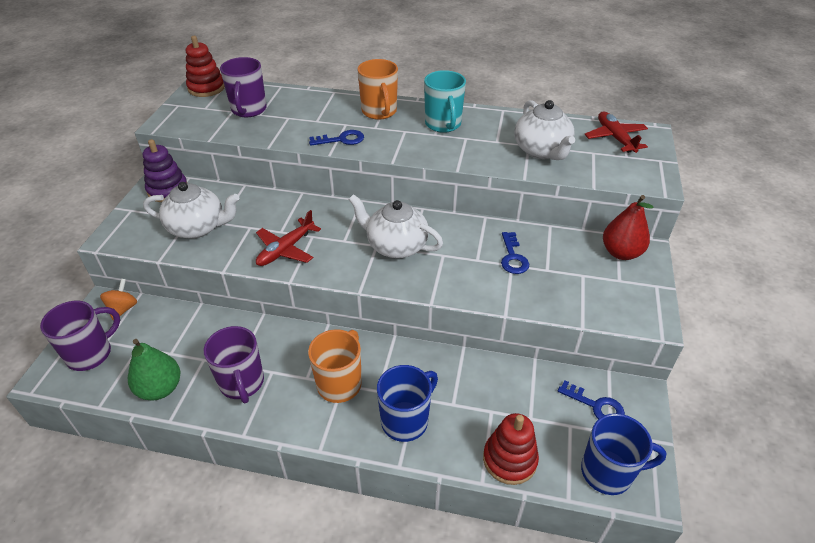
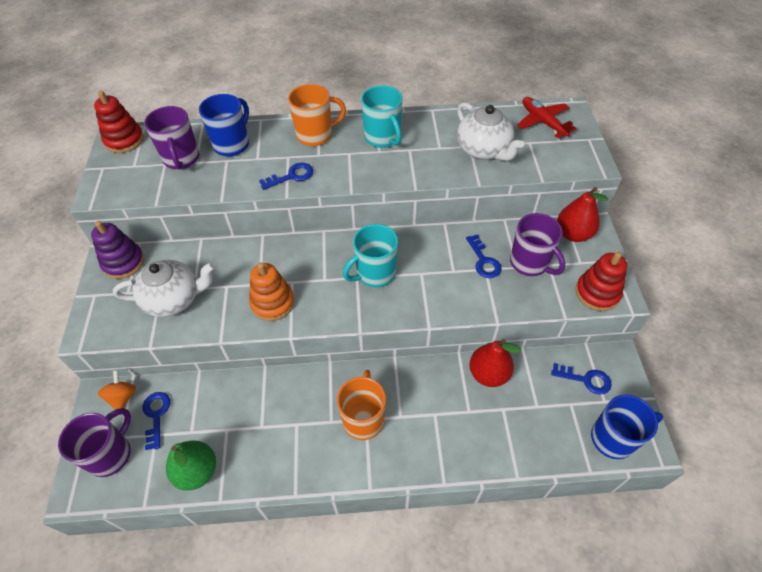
camera: 15 degrees left, 10 degrees up
purple mug [204,326,264,403] -> purple mug moved to [510,213,565,276]
red plane [256,210,321,266] -> orange stacking toy [249,262,294,321]
white teapot [348,194,443,258] -> turquoise mug [343,224,398,288]
orange mug [357,59,398,120] -> orange mug turned 75 degrees counterclockwise [288,84,346,146]
blue mug [377,365,438,442] -> blue mug moved to [199,94,249,157]
red stacking toy [483,413,539,485] -> red stacking toy moved to [575,252,627,311]
none -> blue key [143,392,170,450]
none -> red pear [469,339,521,387]

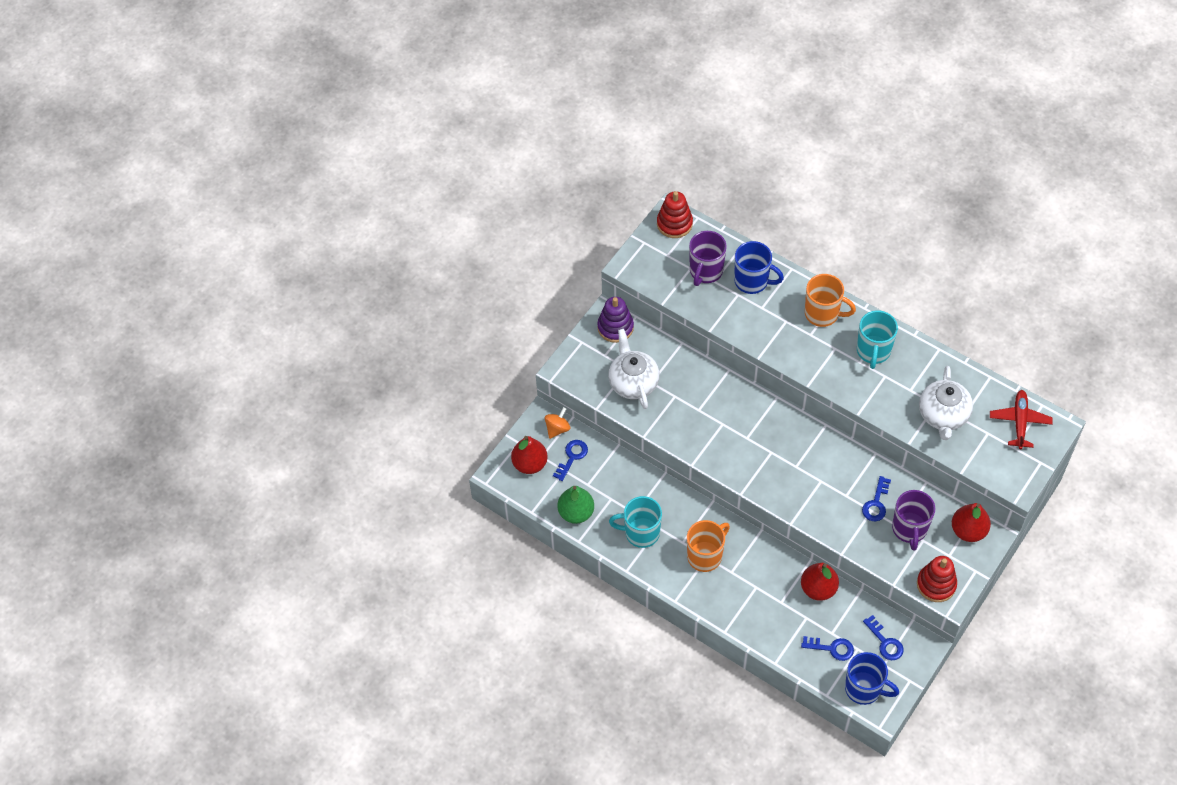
camera: 40 degrees right, 5 degrees up
purple mug [58,408,131,477] -> red pear [511,436,548,474]
white teapot [113,260,215,317] -> white teapot turned 135 degrees counterclockwise [608,329,660,409]
blue mug [199,94,249,157] -> blue mug turned 45 degrees clockwise [734,241,784,294]
orange stacking toy [249,262,294,321] -> none
blue key [259,163,313,190] -> blue key moved to [801,636,854,661]
turquoise mug [343,224,398,288] -> turquoise mug moved to [609,496,662,548]

